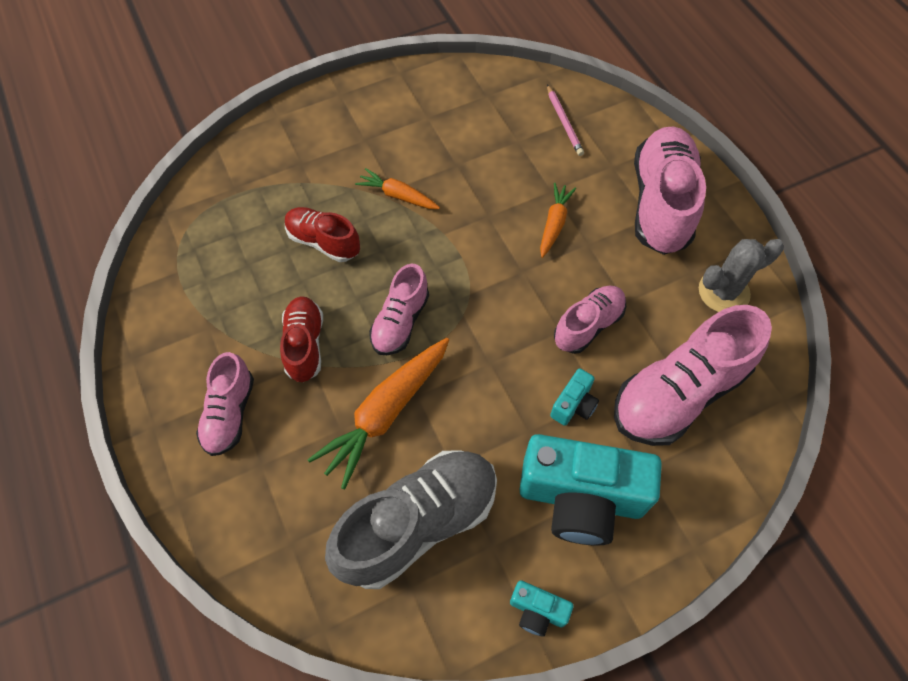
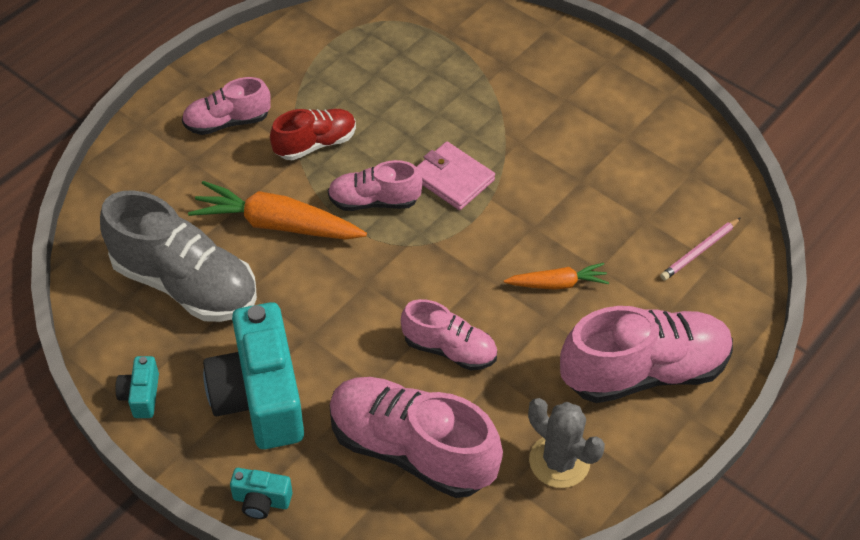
camera: 65 degrees right, 10 degrees down
red shoe [285,207,360,262] -> none
orange carrot [355,168,440,209] -> none
turquoise camera [550,368,599,426] -> turquoise camera moved to [230,468,292,519]
none -> pink wallet [416,142,495,210]

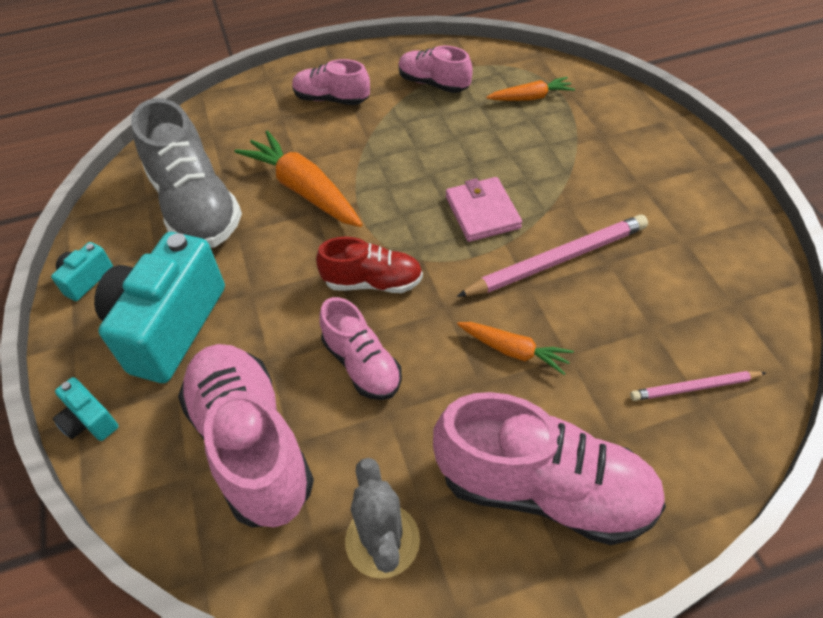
camera: 35 degrees right, 0 degrees up
red shoe [270,109,356,160] -> red shoe moved to [316,237,423,293]
pink shoe [328,160,423,211] -> pink shoe moved to [398,46,473,93]
none -> pink pencil [457,215,648,297]
none -> orange carrot [486,77,575,101]

